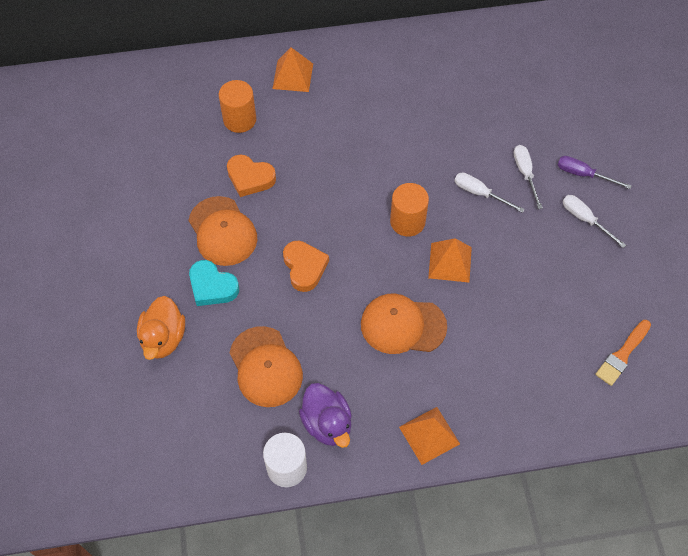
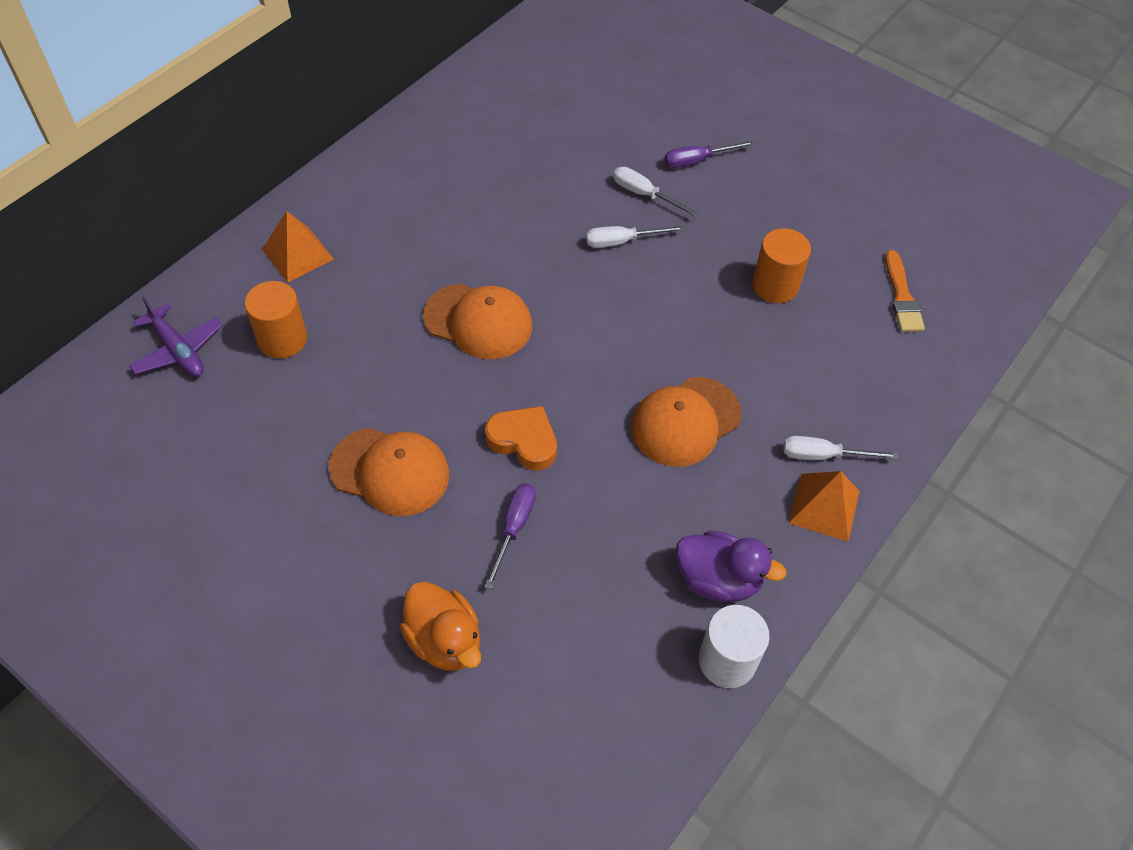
camera: 45 degrees left, 5 degrees down
turquoise heart [189,260,239,306] -> none
orange heart [227,154,276,197] -> none
orange cap [230,326,303,407] -> orange cap moved to [423,284,532,359]
orange cylinder [390,183,429,237] -> orange cylinder moved to [752,228,811,303]
orange pyramid [428,238,472,282] -> none
white screwdriver [563,195,626,248] -> white screwdriver moved to [783,436,898,460]
none -> purple plane [129,297,223,377]
none -> purple screwdriver [484,484,536,590]

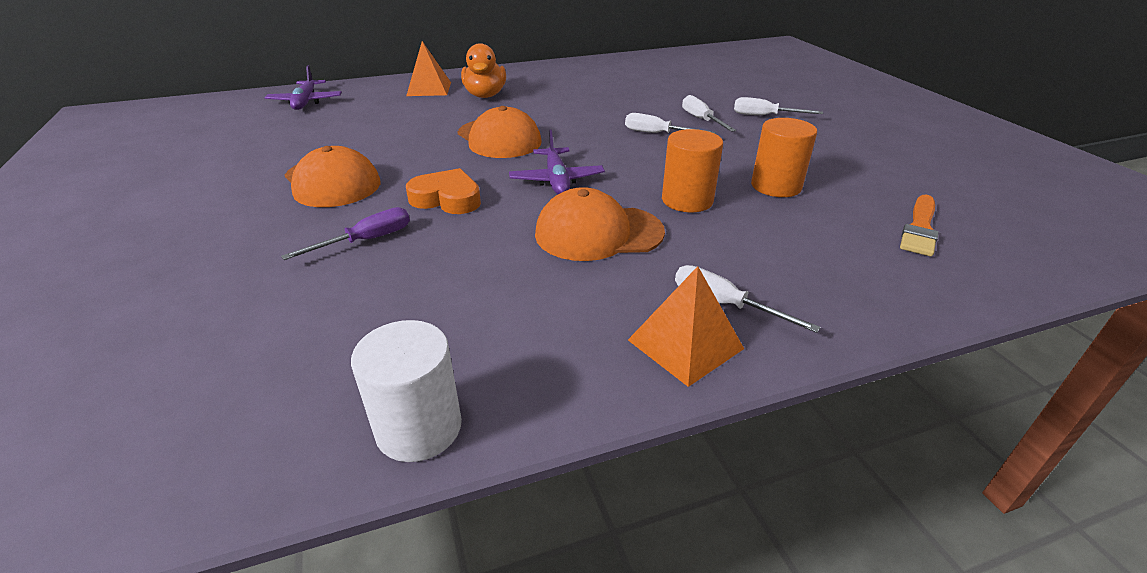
camera: 35 degrees right, 20 degrees down
orange cylinder [245,281,307,359] -> orange cylinder moved to [662,129,723,212]
orange duck [400,582,481,671] -> orange duck moved to [461,43,506,98]
orange heart [485,406,557,471] -> orange heart turned 45 degrees counterclockwise [406,168,481,214]
purple screwdriver [664,140,755,168] -> white screwdriver [734,97,823,115]
purple duck [676,531,786,602] -> none
none -> purple plane [509,130,605,194]

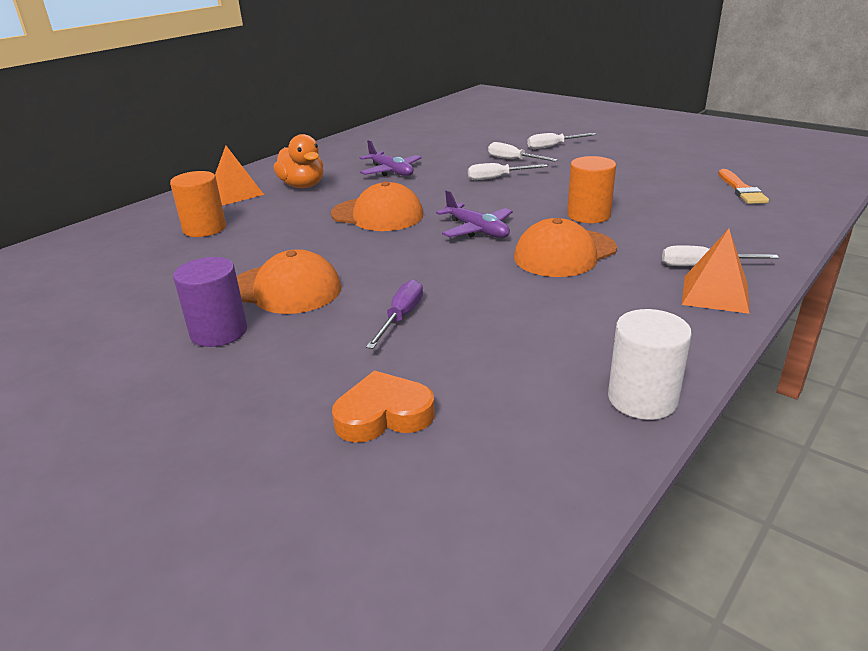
camera: 30 degrees left, 5 degrees down
purple plane [264,65,342,110] -> purple plane moved to [359,140,421,176]
orange heart [406,168,481,214] -> orange heart moved to [332,370,435,442]
orange cylinder [751,118,817,197] -> orange cylinder moved to [170,171,226,237]
none -> purple cylinder [173,257,247,347]

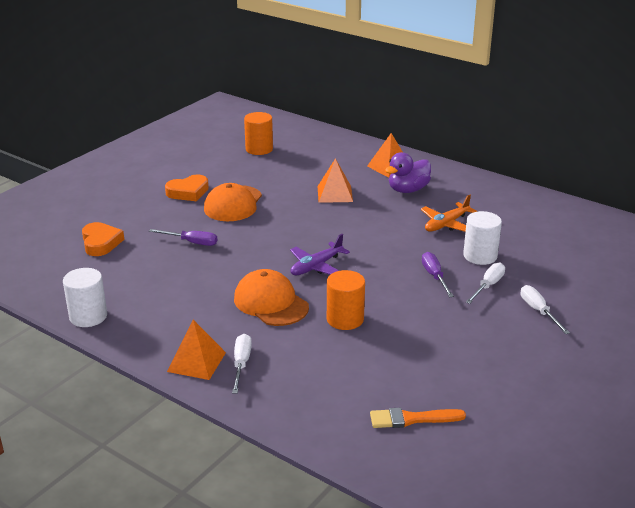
camera: 85 degrees right, 0 degrees up
orange cylinder [170,171,226,237] -> orange cylinder moved to [244,112,273,155]
purple cylinder [173,257,247,347] -> orange heart [165,174,209,201]
orange duck [274,134,323,188] -> purple duck [385,152,431,193]
orange cap [331,181,423,231] -> none
purple plane [359,140,421,176] -> orange plane [421,194,477,232]
white screwdriver [468,163,548,180] -> purple screwdriver [422,252,454,297]
none -> orange pyramid [317,158,353,203]
none -> white cylinder [463,211,502,265]

